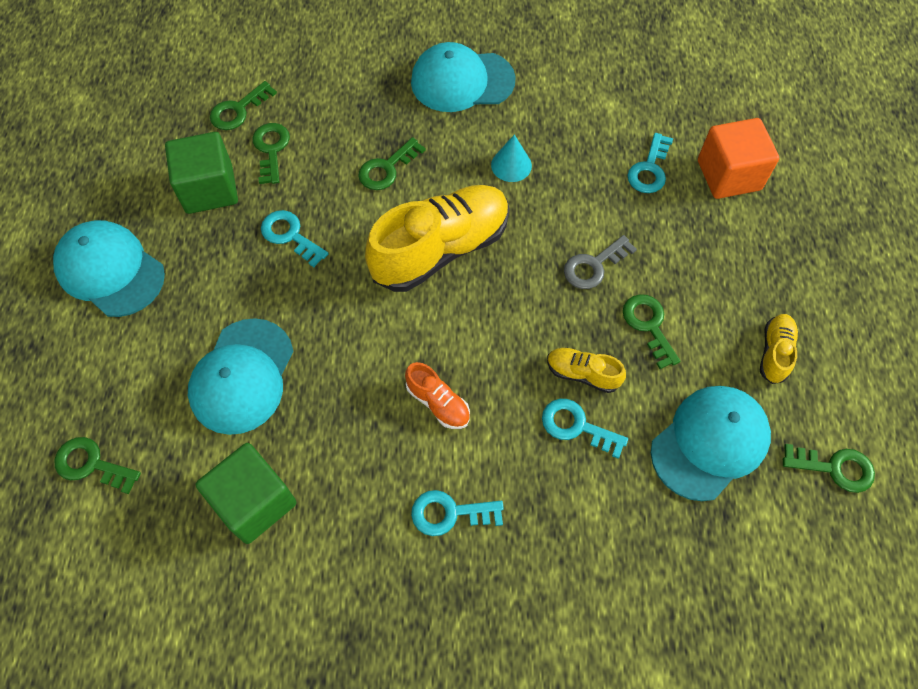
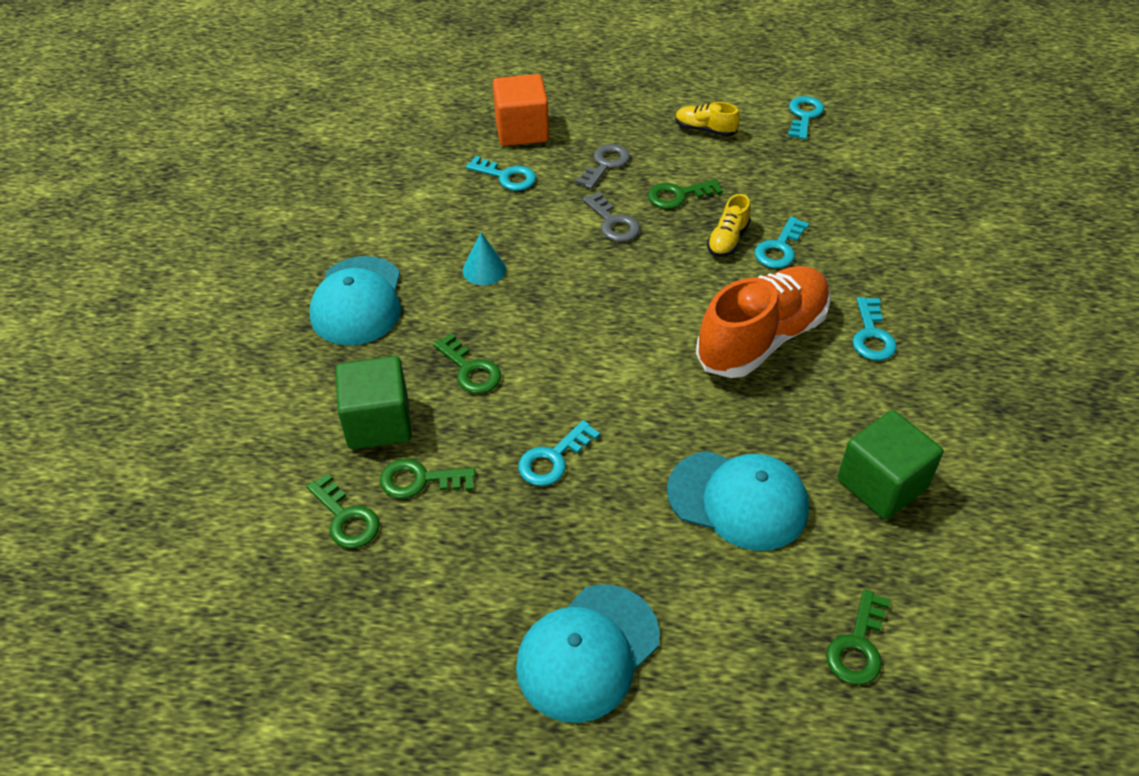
camera: 85 degrees left, 15 degrees down
green cube [165,132,238,214] -> green cube moved to [336,356,412,449]
yellow shoe [365,185,510,292] -> none
orange shoe [405,362,470,429] -> orange shoe [696,266,831,378], size x2.18
turquoise cap [651,386,771,501] -> none
green key [783,444,875,493] -> turquoise key [788,96,824,140]
none -> grey key [575,144,630,189]

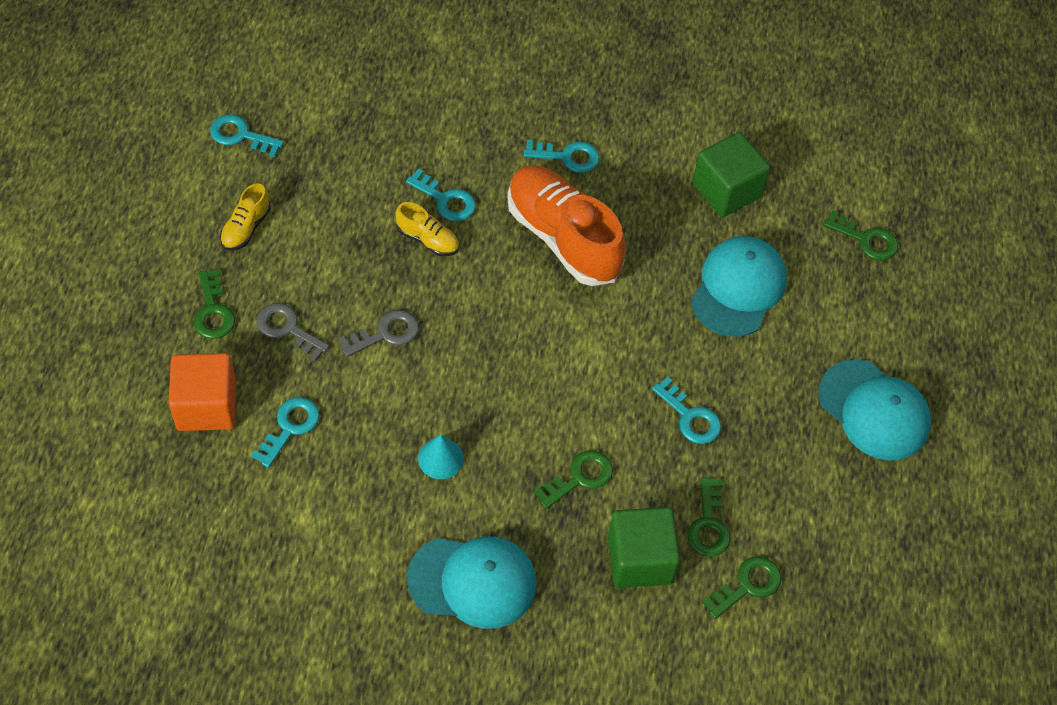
camera: 90 degrees left, 10 degrees up
green key [648,179,723,209] -> green key moved to [194,269,235,339]

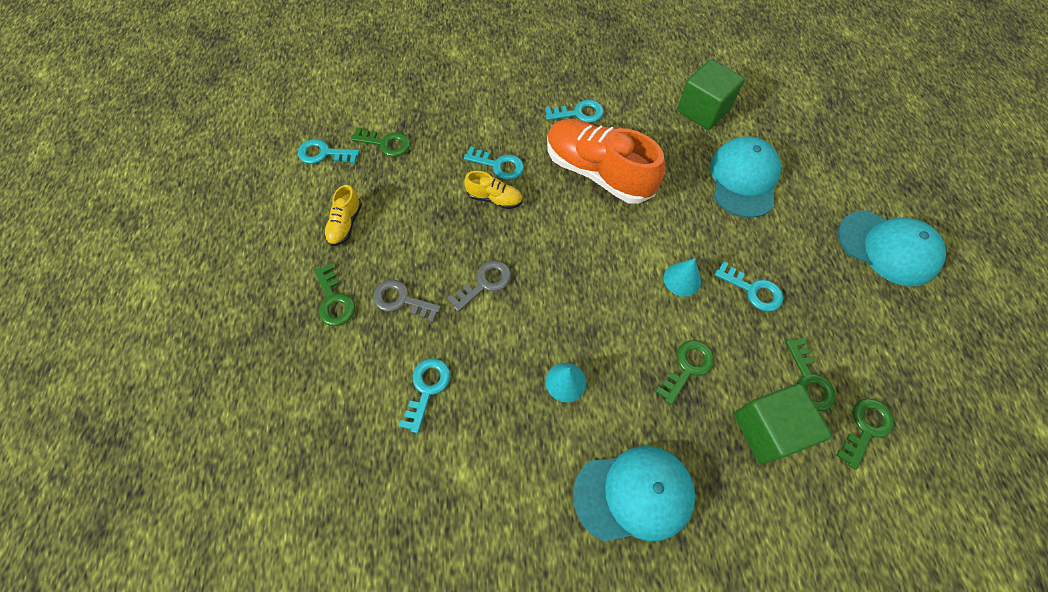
camera: 10 degrees left, 5 degrees up
orange cube [168,353,236,431] -> none
green key [823,210,898,260] -> green key moved to [351,127,411,157]
none -> turquoise cone [664,258,701,296]

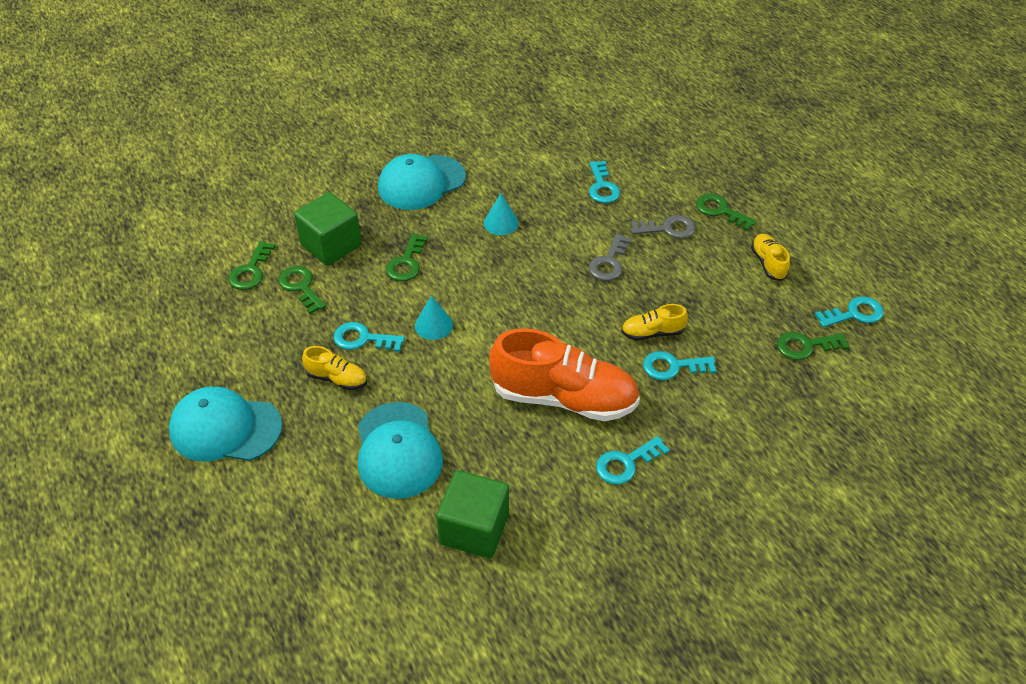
camera: 155 degrees right, 15 degrees down
none -> yellow shoe [302,346,367,390]

